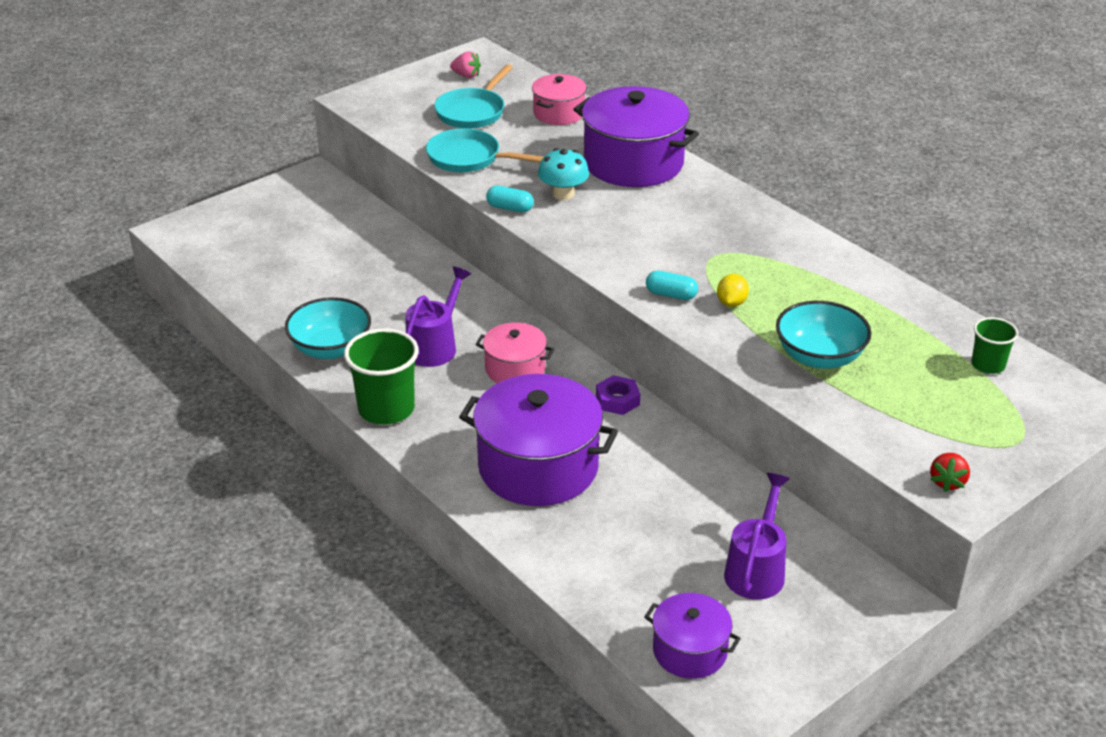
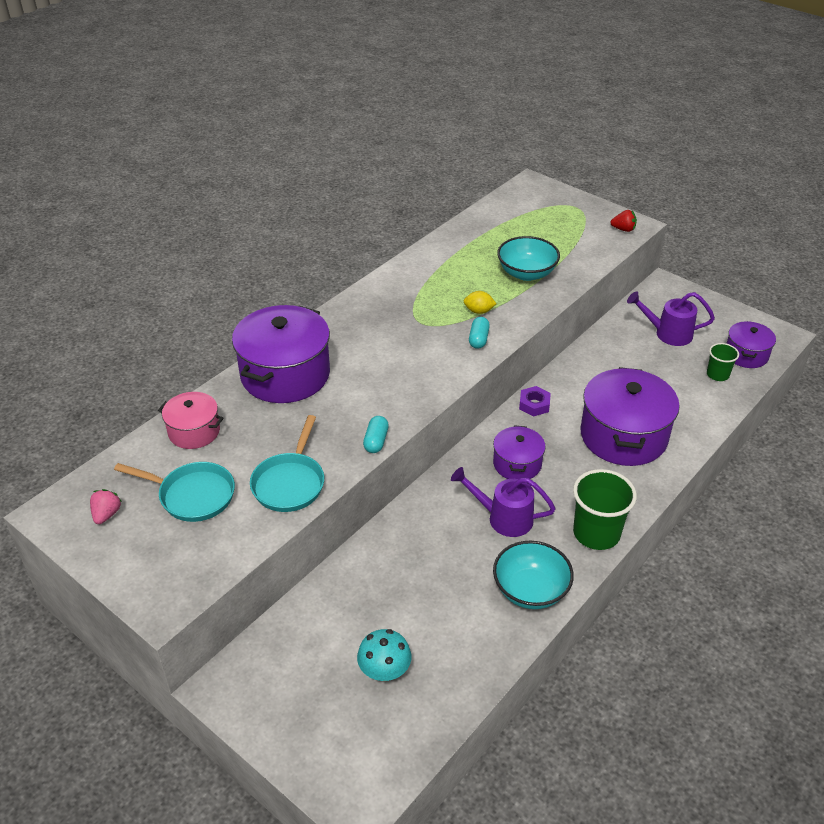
camera: 100 degrees left, 5 degrees up
pink pot [475,323,554,383] -> purple pot [493,425,546,479]
turquoise mushroom [538,148,589,200] -> turquoise mushroom moved to [357,629,412,681]
green cup [971,317,1018,374] -> green cup moved to [707,343,739,381]

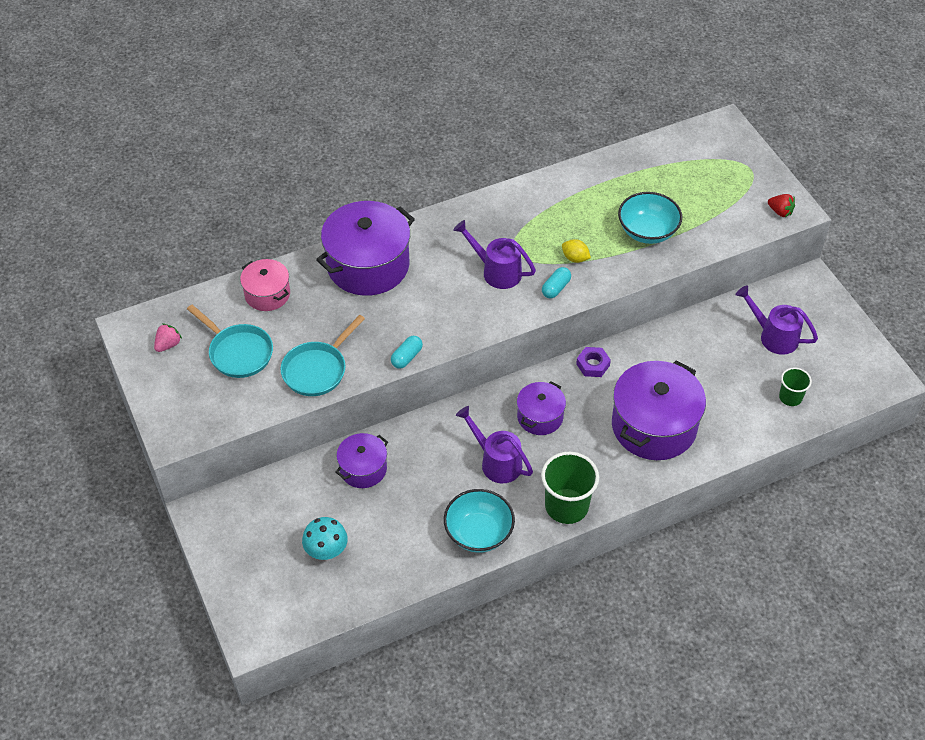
camera: 25 degrees right, 10 degrees up
purple pot [726,321,776,368] -> purple pot moved to [336,433,388,488]
none -> purple watering can [453,220,536,289]

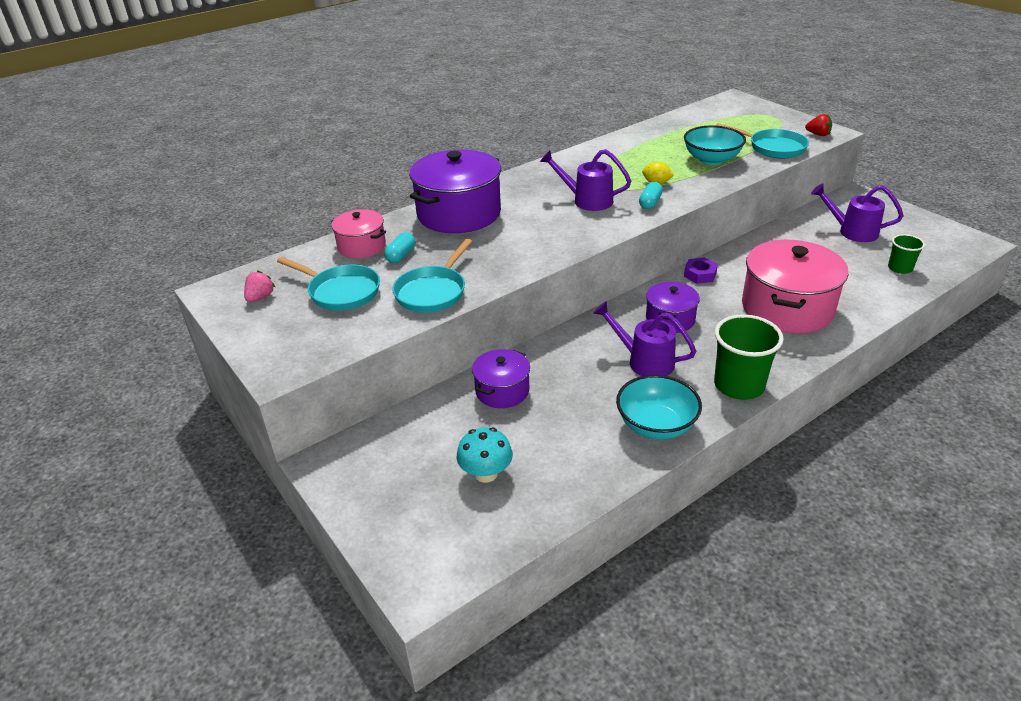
camera: 10 degrees left, 15 degrees down
turquoise capsule [391,336,423,369] -> turquoise capsule moved to [384,232,415,263]
purple pot [612,360,706,460] -> pink pot [742,240,848,333]
none -> turquoise pan [716,123,809,158]

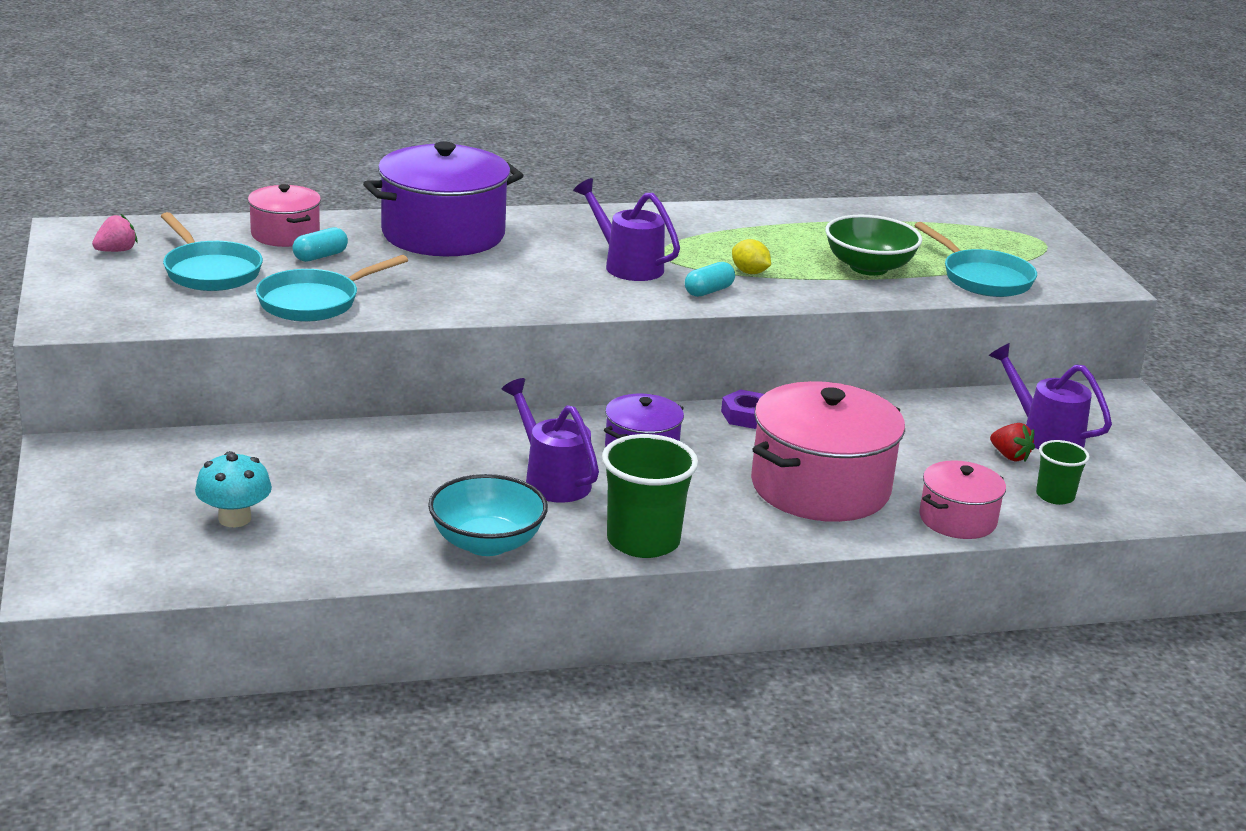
camera: 20 degrees right, 10 degrees down
purple pot [472,349,530,408] -> none
turquoise bowl [684,126,746,165] -> green bowl [825,215,922,276]
red strawberry [805,114,832,136] -> red strawberry moved to [990,423,1035,462]
none -> pink pot [919,460,1006,539]

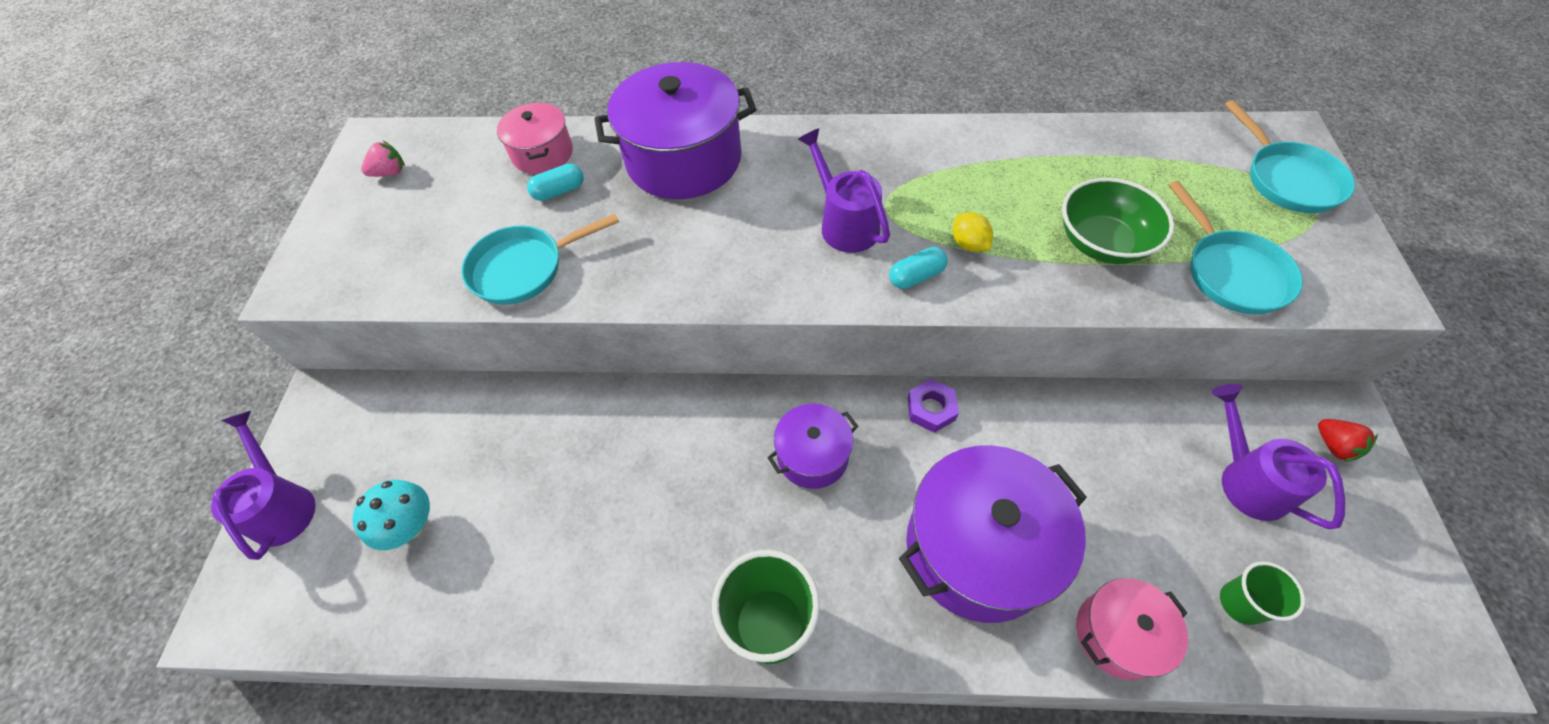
camera: 20 degrees right, 30 degrees up
turquoise pan [161,212,263,291] -> turquoise pan moved to [1225,100,1355,213]
turquoise bowl [428,474,548,556] -> none
purple watering can [502,378,599,503] -> purple watering can moved to [211,411,316,560]
pink pot [751,381,905,522] -> purple pot [899,445,1087,623]
red strawberry [990,423,1035,462] -> red strawberry moved to [1318,419,1378,462]

